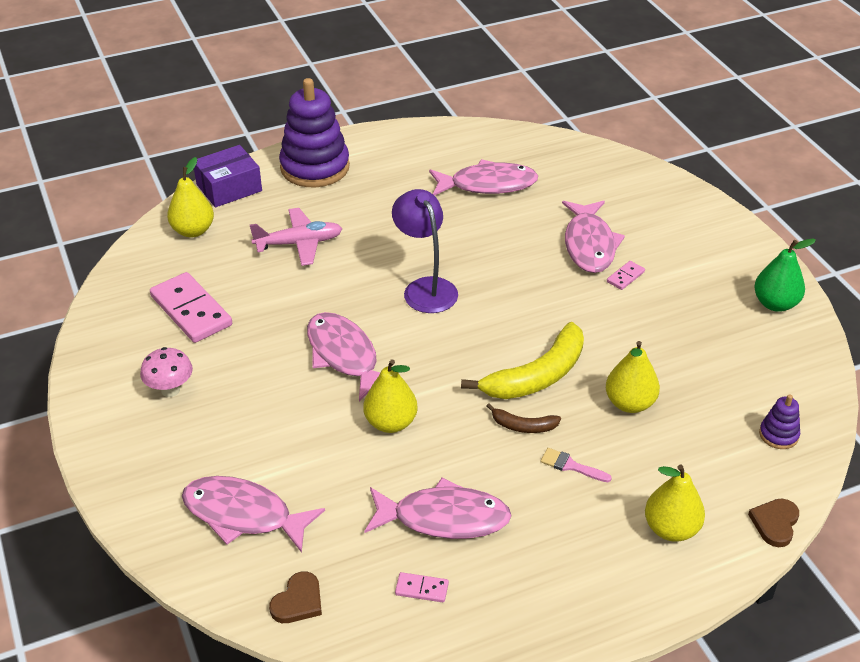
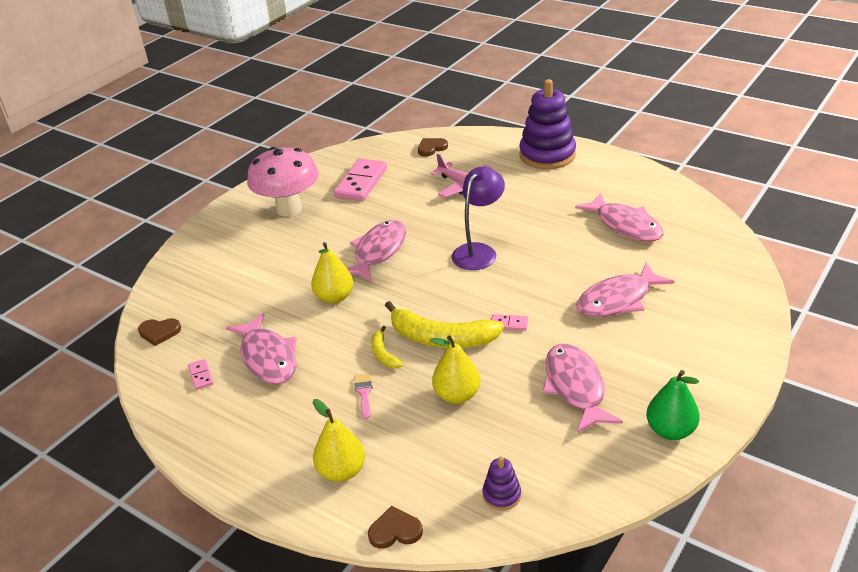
camera: 60 degrees right, 5 degrees down
pink mushroom [140,347,193,397] -> pink mushroom [247,147,319,217], size x1.98
yellow pear [167,157,214,237] -> brown heart [418,138,448,157]
pink fish [182,476,325,553] -> pink fish moved to [542,344,623,433]
purple box [194,145,262,207] -> none
brown banana [487,403,561,433] -> yellow banana [371,326,403,368]
pink domino [607,261,645,290] -> pink domino moved to [491,314,528,331]

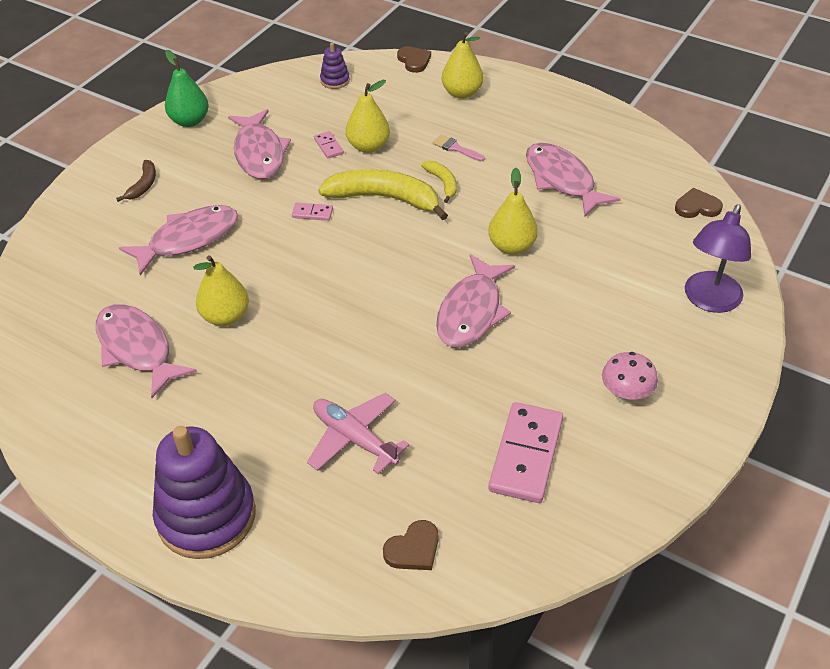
camera: 175 degrees right, 10 degrees up
pink domino [188,359,214,390] -> pink domino moved to [314,131,344,158]
pink mushroom [247,147,319,217] -> pink mushroom [602,352,658,404], size x0.51
pink brush [354,373,372,419] -> pink brush turned 135 degrees clockwise [433,134,485,161]
brown heart [368,506,423,549] -> brown heart turned 105 degrees counterclockwise [397,46,431,73]
purple lamp [451,167,505,270] -> purple lamp moved to [685,204,751,313]
none -> brown banana [116,160,156,202]
none -> yellow pear [193,255,249,326]

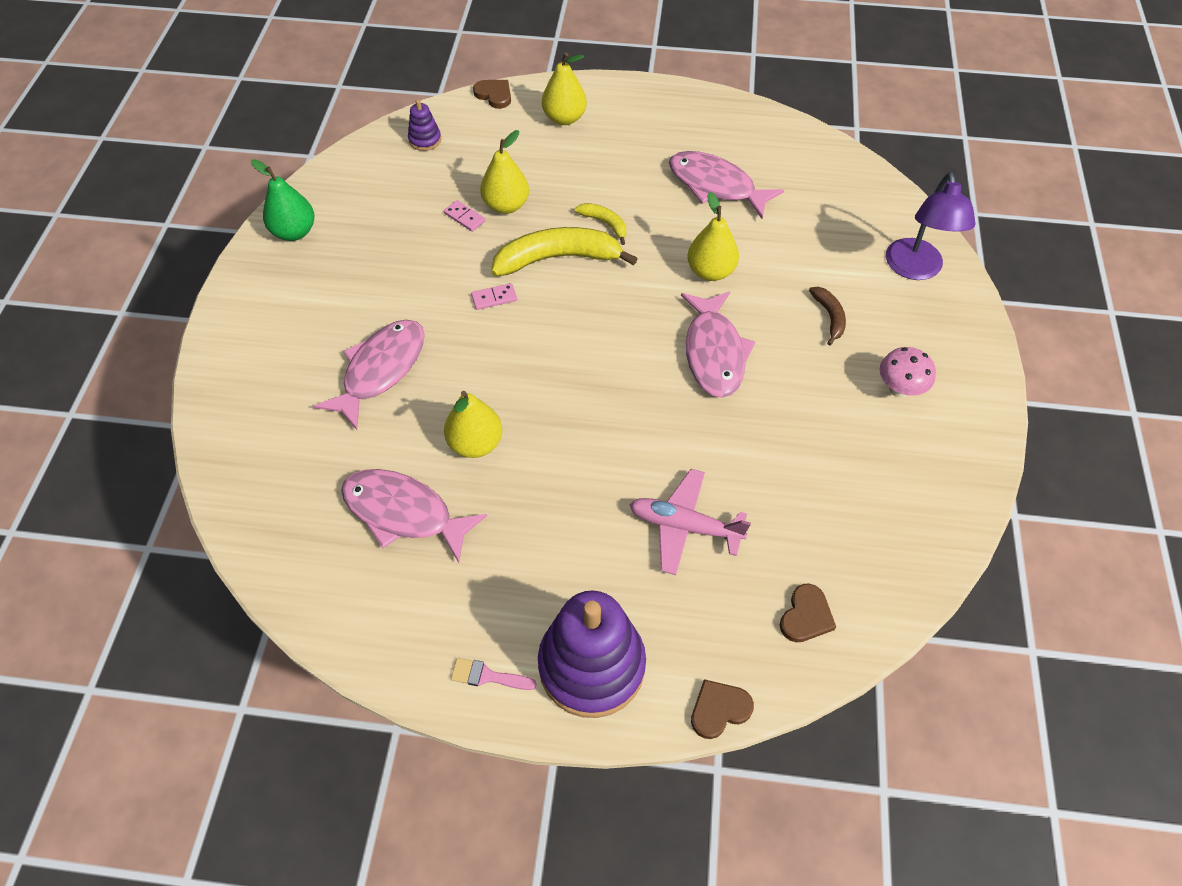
camera: 25 degrees left, 10 degrees up
brown banana [116,160,156,202] -> brown banana moved to [809,287,846,346]
pink fish [228,109,291,179] -> none
pink brush [433,134,485,161] -> pink brush moved to [451,658,537,690]
pink domino [489,402,563,503] -> none
brown heart [675,188,723,218] -> brown heart moved to [691,679,754,739]

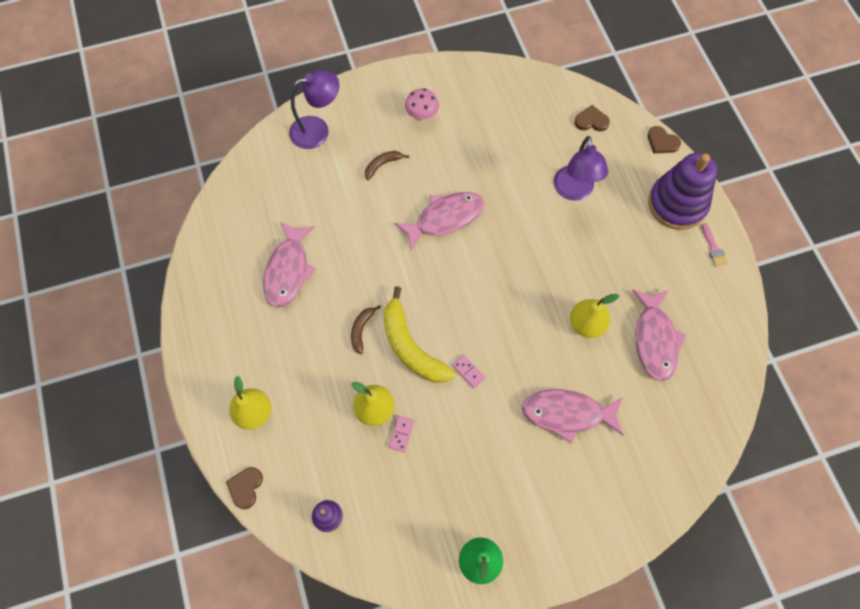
camera: 115 degrees left, 10 degrees up
yellow banana [574,203,626,245] -> brown banana [351,305,381,354]
pink plane [629,469,751,575] -> purple lamp [554,136,608,201]
yellow pear [687,192,739,281] -> none

